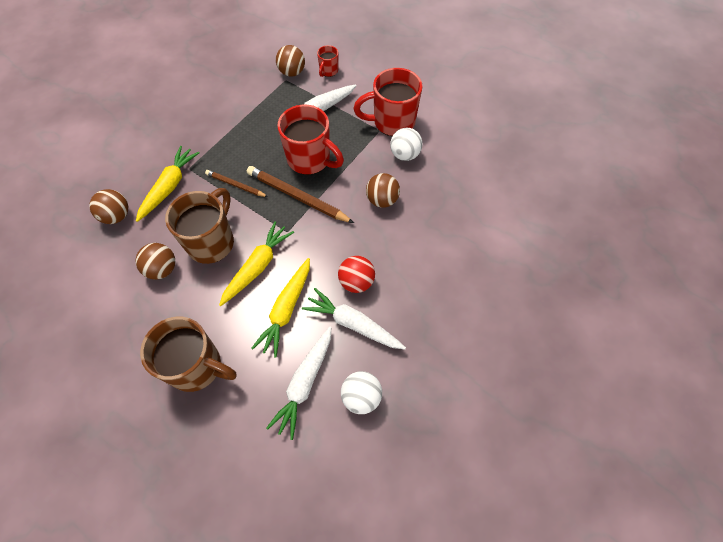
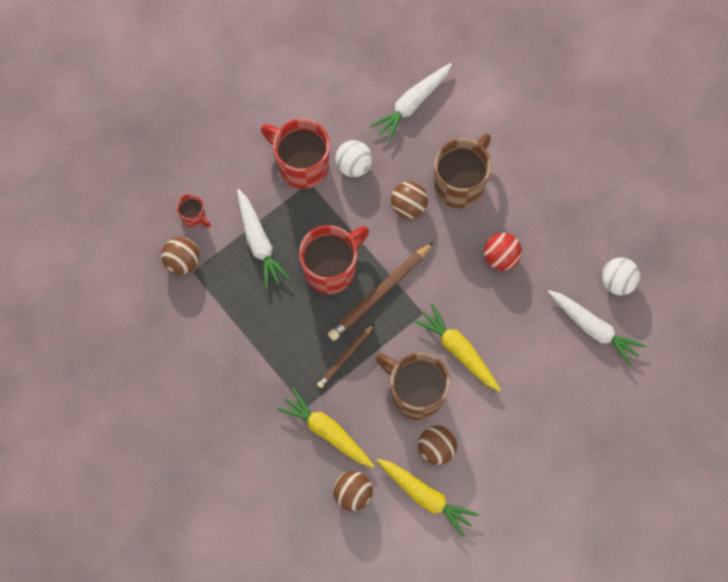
camera: 75 degrees left, 10 degrees up
brown mug [140,317,237,392] -> brown mug moved to [434,133,491,208]
yellow carrot [251,258,310,358] -> yellow carrot moved to [377,459,479,537]
white carrot [302,288,406,349] -> white carrot moved to [370,63,452,142]
red mug [353,68,423,136] -> red mug turned 120 degrees clockwise [261,119,330,189]

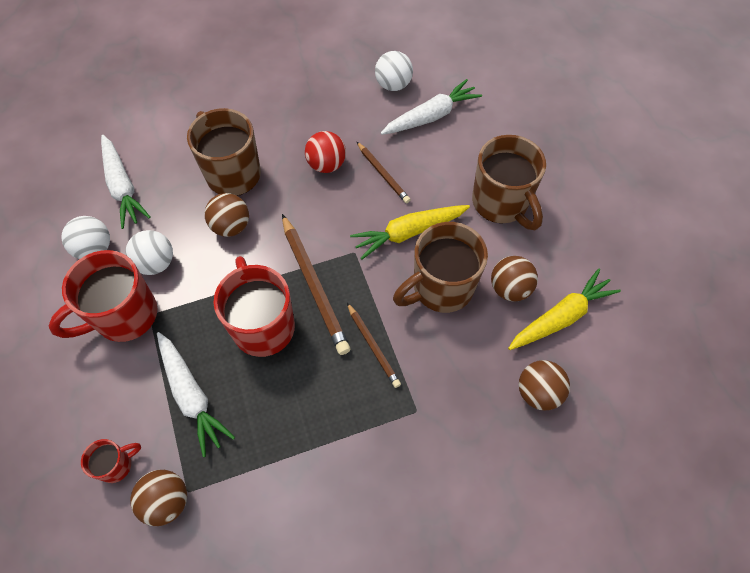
camera: 70 degrees left, 10 degrees down
white carrot [237,189,290,289] -> white carrot turned 60 degrees clockwise [157,332,235,457]
yellow carrot [277,388,374,468] -> none
none -> white ball [61,216,110,259]
none -> brown pencil [357,142,410,203]
none -> brown mug [472,135,546,230]

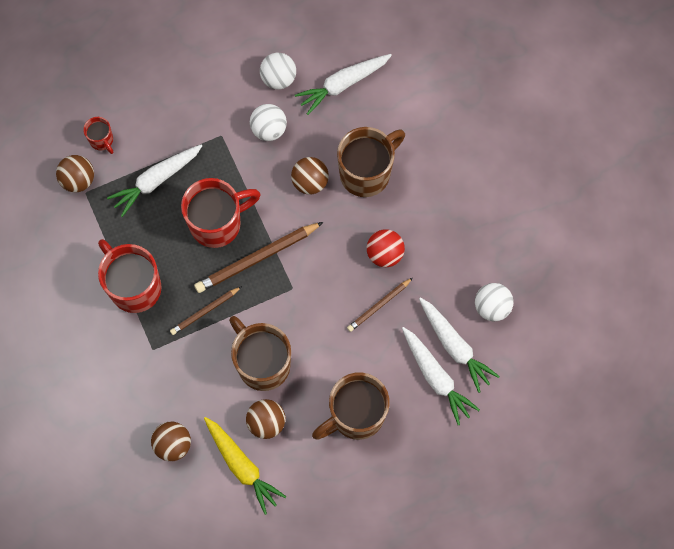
camera: 85 degrees right, 10 degrees up
red mug [48,250,157,342] -> red mug moved to [98,239,162,313]
yellow carrot [350,205,470,260] -> none
none -> white carrot [402,327,480,425]

